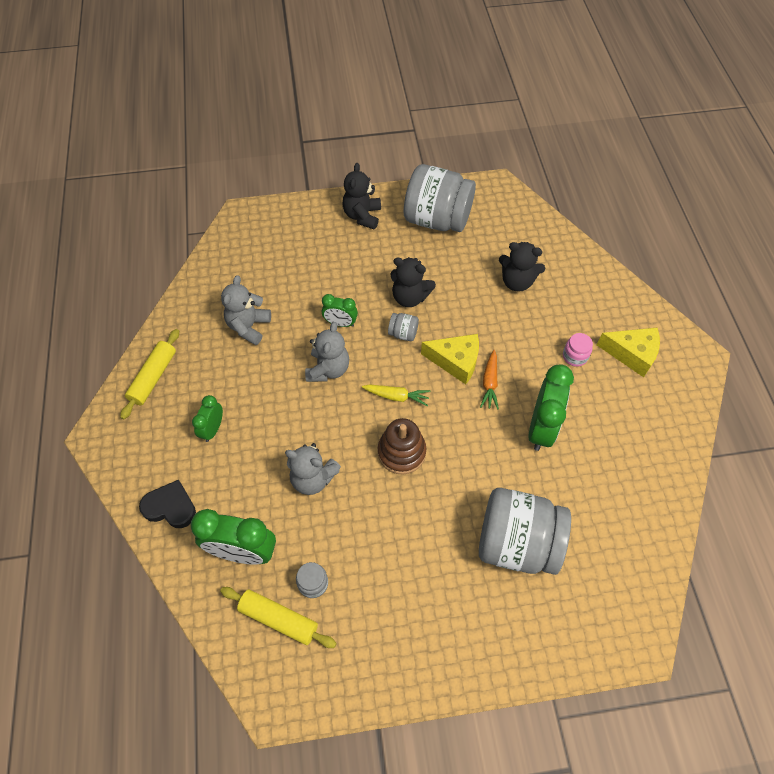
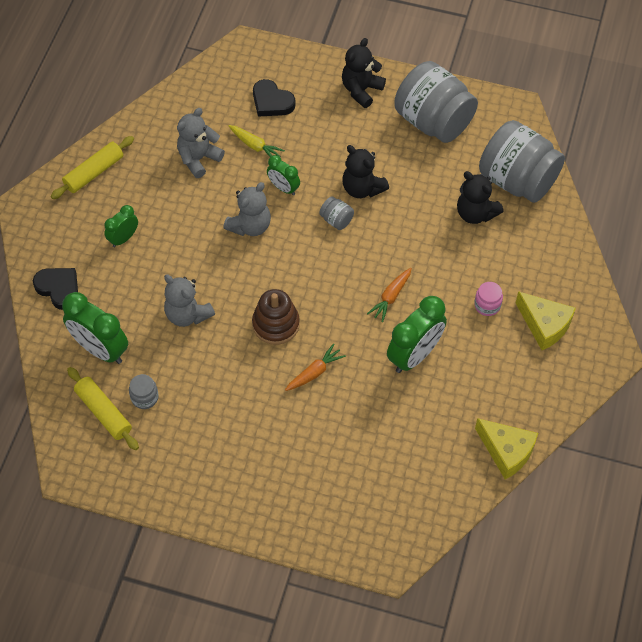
camera: 25 degrees right, 0 degrees up
yellow carrot [362,384,431,406] -> yellow carrot moved to [229,125,285,157]
yellow cheese [421,334,479,384] -> yellow cheese moved to [475,418,538,480]
grey jar [479,488,571,575] -> grey jar moved to [479,120,565,203]
none -> black heart [253,79,295,117]
none -> orange carrot [285,344,346,391]

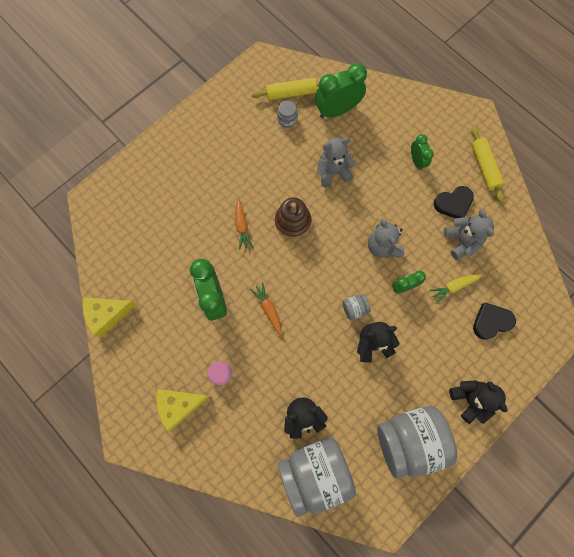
camera: 120 degrees right, 15 degrees up
black heart [33,268,78,310] -> black heart moved to [434,186,474,218]

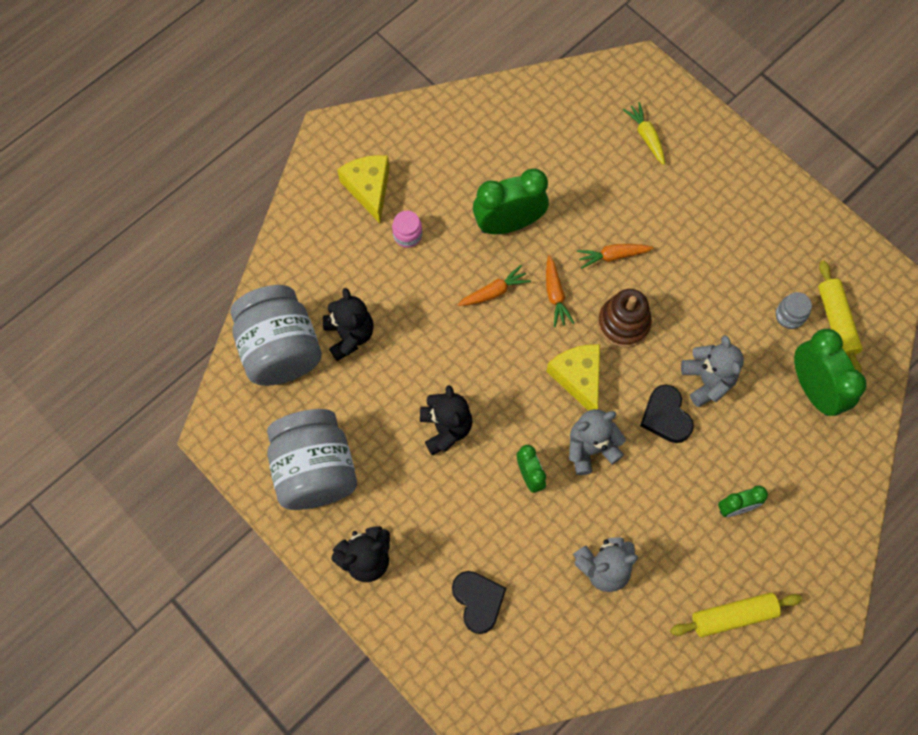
camera: 90 degrees right, 5 degrees down
yellow cheese [83,297,137,337] -> yellow cheese moved to [546,344,600,411]
grey jar [343,294,371,320] -> none
yellow carrot [429,275,482,303] -> yellow carrot moved to [623,102,665,165]
black heart [434,186,474,218] -> black heart moved to [640,385,694,443]
none -> orange carrot [546,255,574,327]

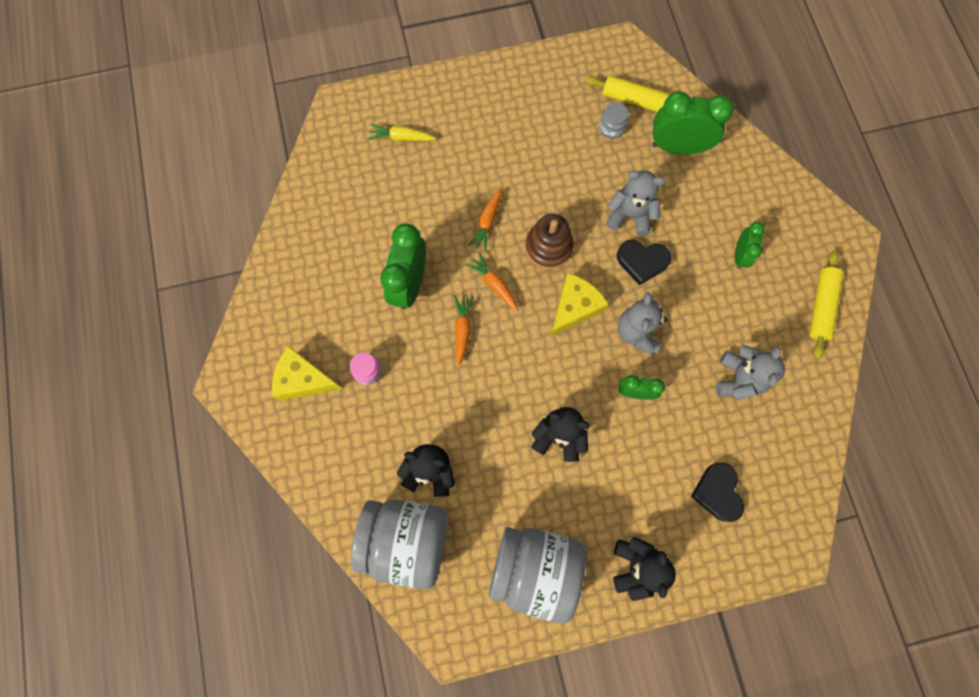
camera: 60 degrees left, 5 degrees up
black heart [452,571,506,634] -> black heart turned 105 degrees counterclockwise [691,463,744,522]
orange carrot [546,255,574,327] -> orange carrot turned 150 degrees counterclockwise [465,253,519,311]
yellow cheese [546,344,600,411] -> yellow cheese turned 120 degrees clockwise [550,273,609,337]

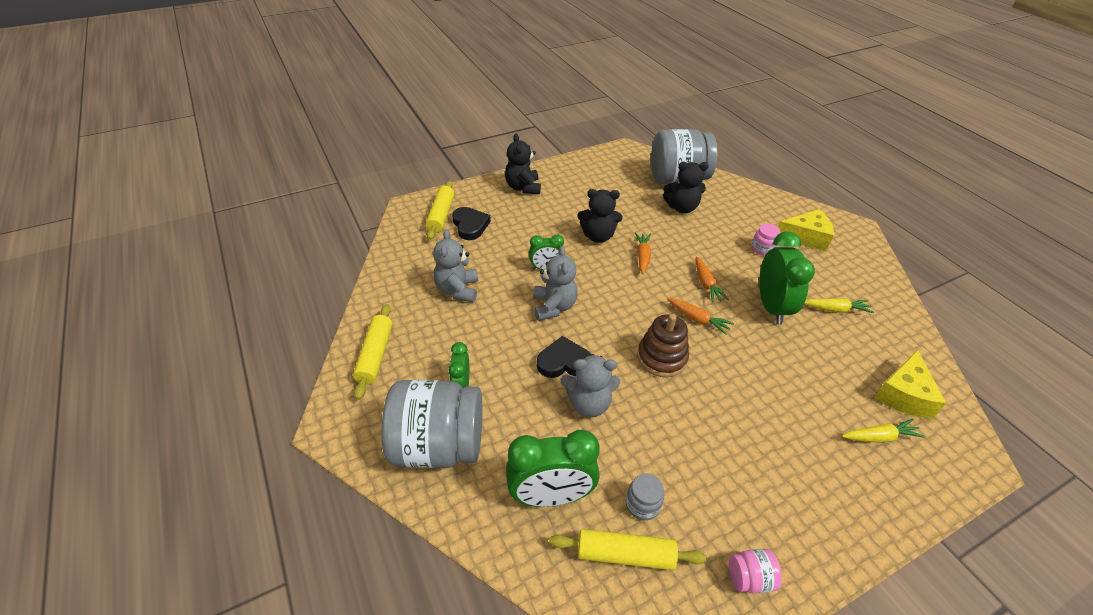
camera: 165 degrees right, 30 degrees down
orange carrot [468,188,502,251] -> orange carrot moved to [635,232,651,274]
grey jar [489,527,586,624] -> grey jar moved to [382,380,482,468]
yellow cheese [550,273,609,337] -> yellow cheese moved to [874,350,946,419]
none -> yellow rolling pin [425,181,454,240]
none -> pink jar [729,549,782,594]
none -> yellow carrot [804,298,874,313]

